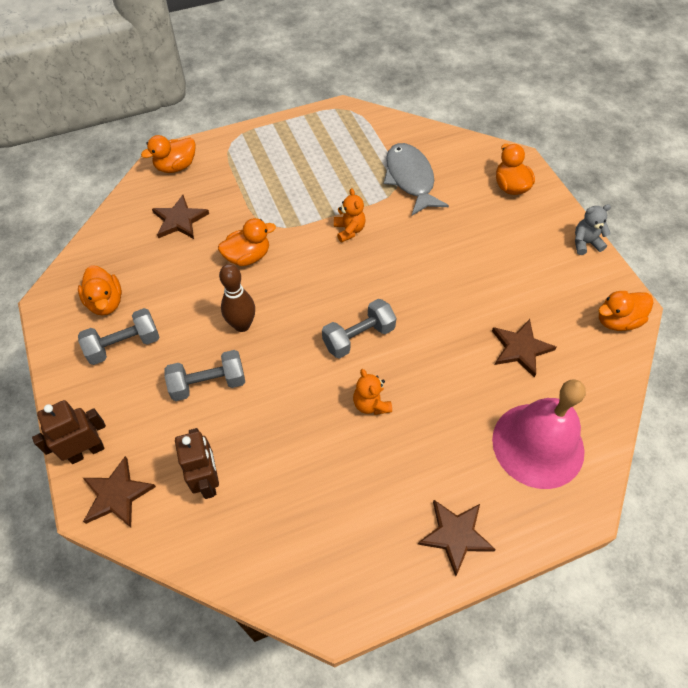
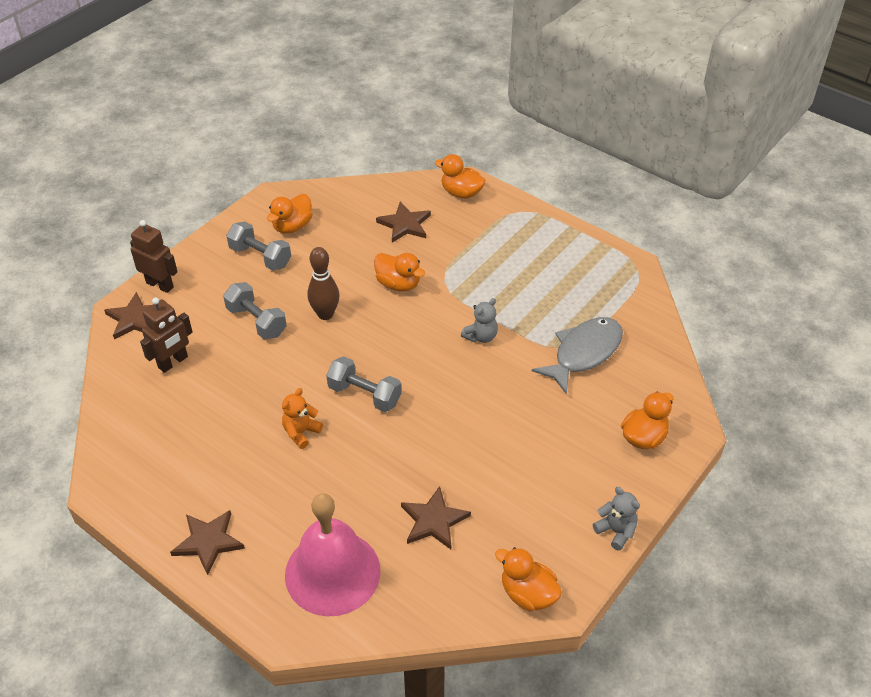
camera: 60 degrees right, 10 degrees down
orange teddy bear [334,188,366,242] -> grey teddy bear [461,298,498,343]

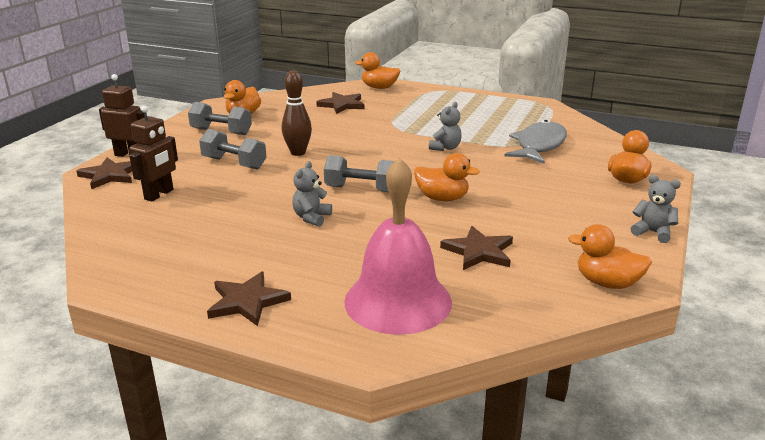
camera: 15 degrees left, 20 degrees down
orange teddy bear [282,388,323,449] -> grey teddy bear [292,161,332,227]
orange duck [374,253,425,291] -> orange duck moved to [414,153,480,201]

